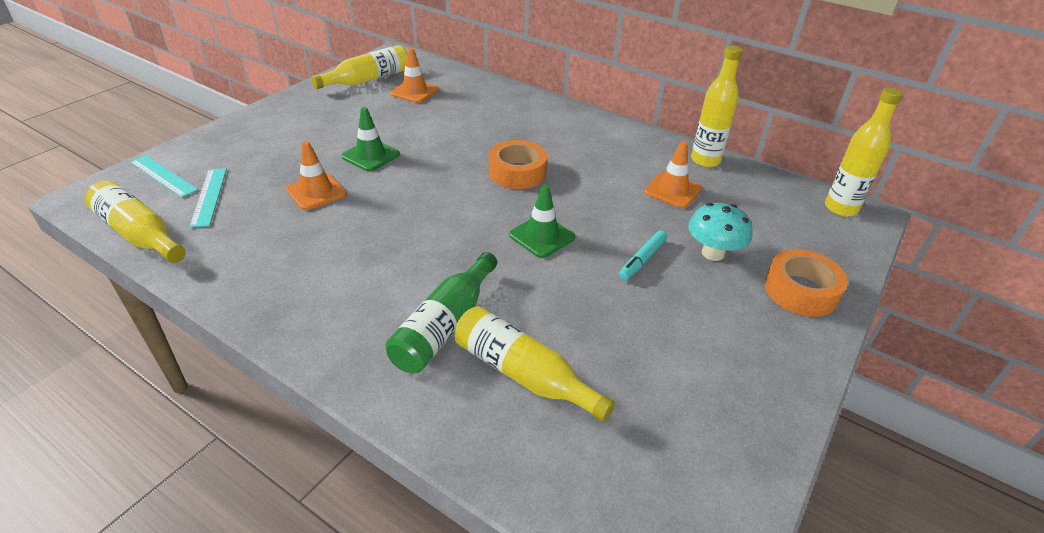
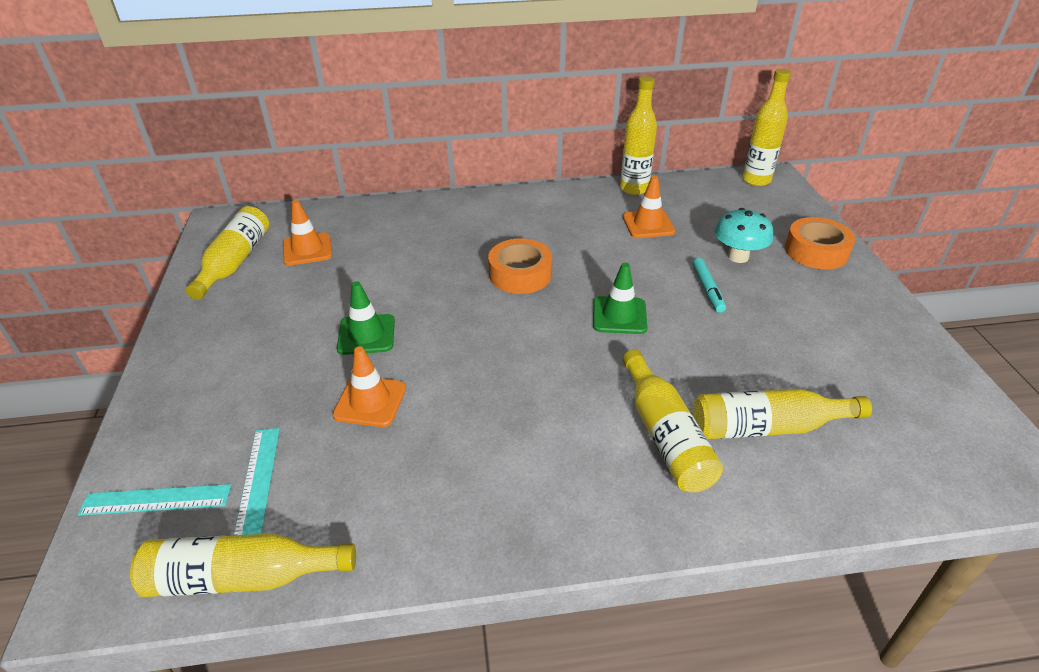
camera: 40 degrees left, 0 degrees up
turquoise ruler [189,168,227,228] -> turquoise ruler turned 45 degrees clockwise [234,428,280,535]
green bottle [385,252,497,373] -> yellow bottle [622,349,723,493]

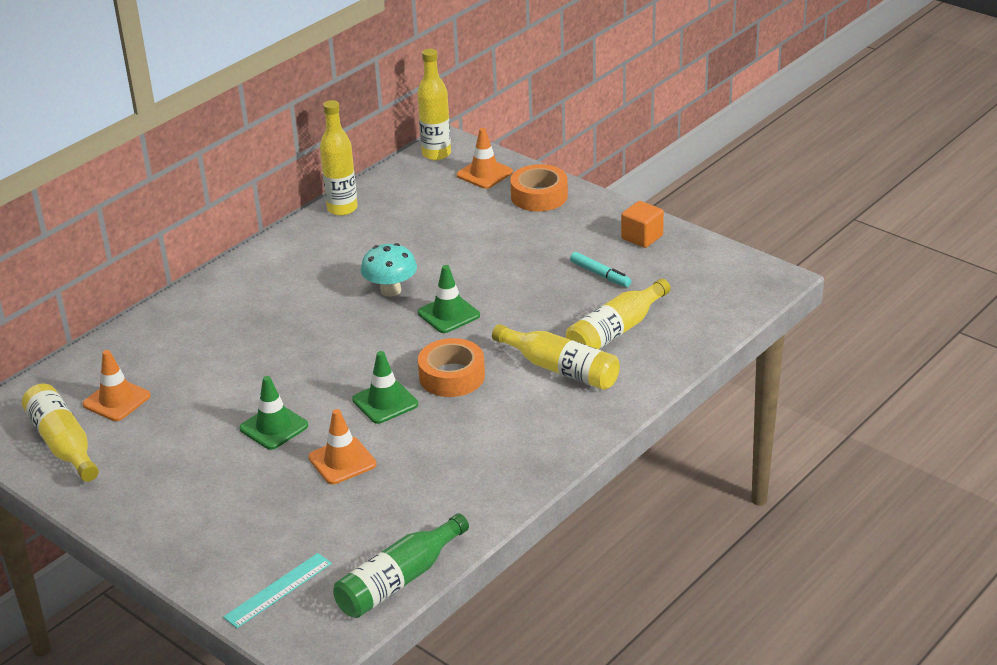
camera: 40 degrees left, 5 degrees down
yellow bottle [130,533,356,597] -> green bottle [333,513,469,618]
turquoise ruler [234,428,280,535] -> none
orange tape [488,238,552,294] -> orange tape moved to [418,338,485,397]
orange traffic cone [623,176,675,238] -> orange traffic cone moved to [457,128,513,189]
turquoise marker [692,258,726,313] -> turquoise marker moved to [570,252,631,287]
turquoise mushroom [714,208,773,263] -> turquoise mushroom moved to [361,243,417,297]
none -> green traffic cone [352,351,418,424]
none -> orange cube [621,201,664,248]

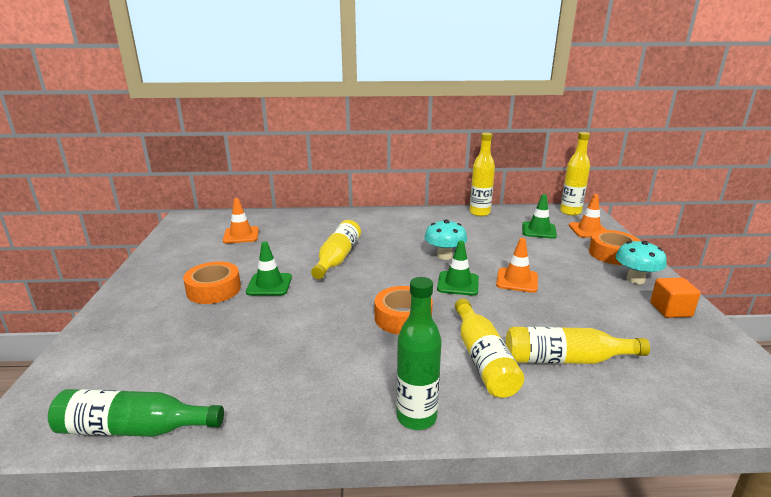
camera: 45 degrees right, 10 degrees down
yellow bottle [22,384,99,482] -> yellow bottle moved to [311,220,361,279]
turquoise ruler [223,553,332,628] -> none
orange traffic cone [308,409,376,484] -> orange traffic cone moved to [496,238,538,293]
green traffic cone [352,351,418,424] -> green traffic cone moved to [522,194,557,239]
turquoise marker [570,252,631,287] -> none
none -> orange tape [183,261,241,304]
none -> green bottle [396,277,442,430]
none -> turquoise mushroom [615,241,667,284]

